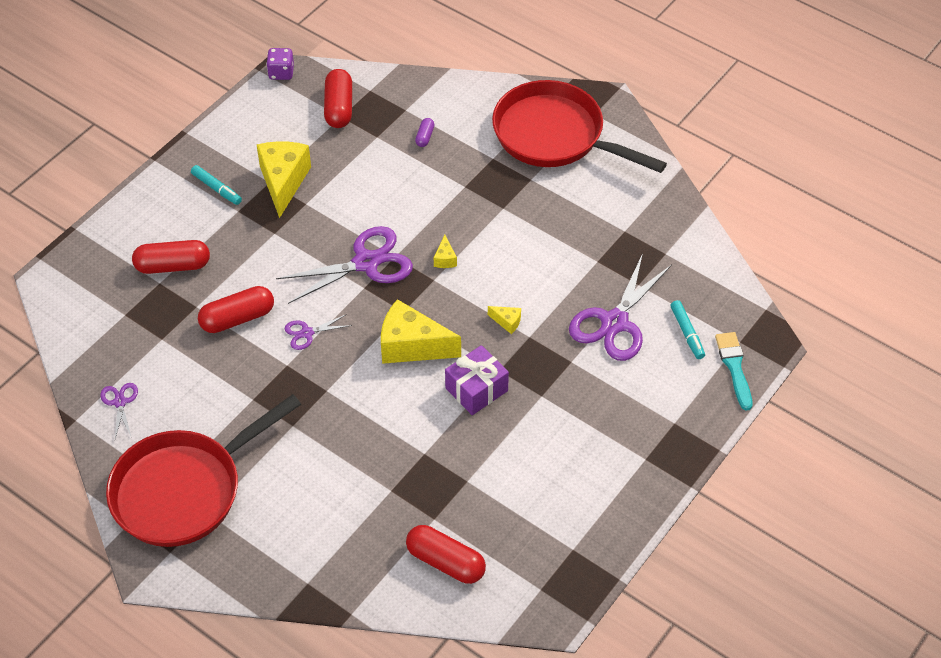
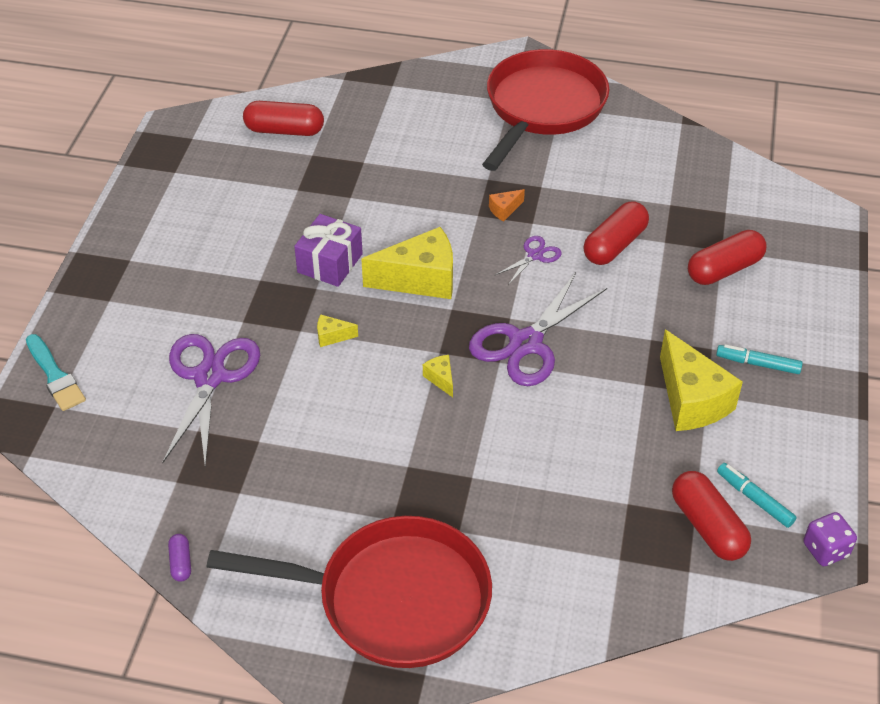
camera: 155 degrees right, 5 degrees down
purple scissors [100,383,138,439] -> none
purple capsule [415,118,434,147] -> purple capsule moved to [168,534,191,582]
turquoise marker [670,300,705,359] -> turquoise marker moved to [717,463,797,528]
none -> orange cheese [489,189,525,221]

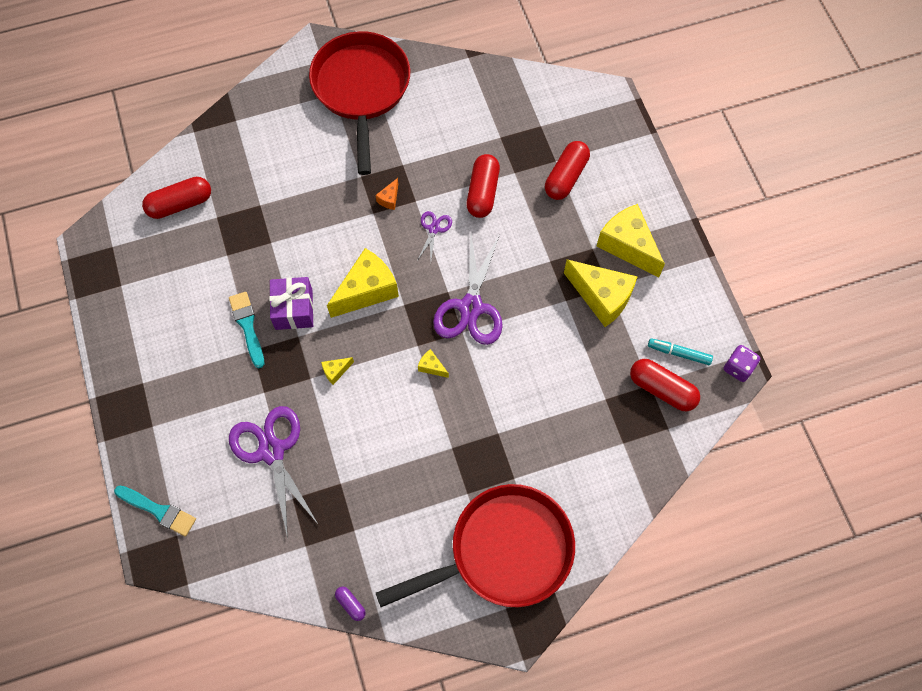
camera: 30 degrees left, 20 degrees up
turquoise marker [716,344,803,374] -> yellow cheese [597,204,665,278]
none -> turquoise brush [229,292,264,368]

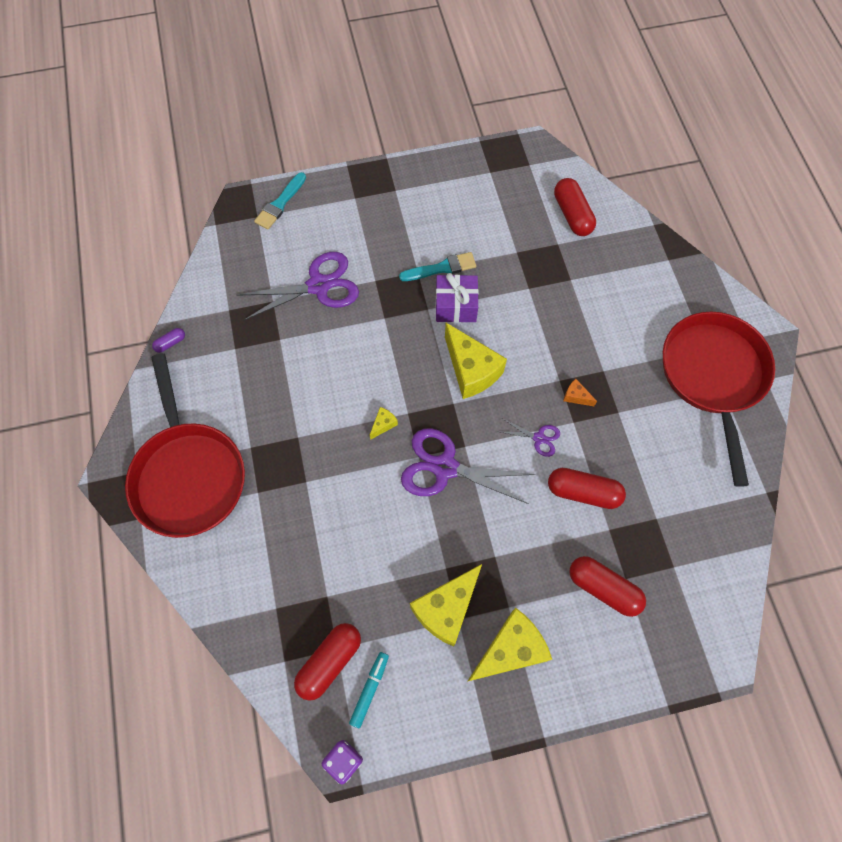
camera: 95 degrees right, 0 degrees up
red pan [309,31,410,175] -> red pan turned 90 degrees counterclockwise [663,312,775,487]
yellow cheese [321,357,354,385] -> none

